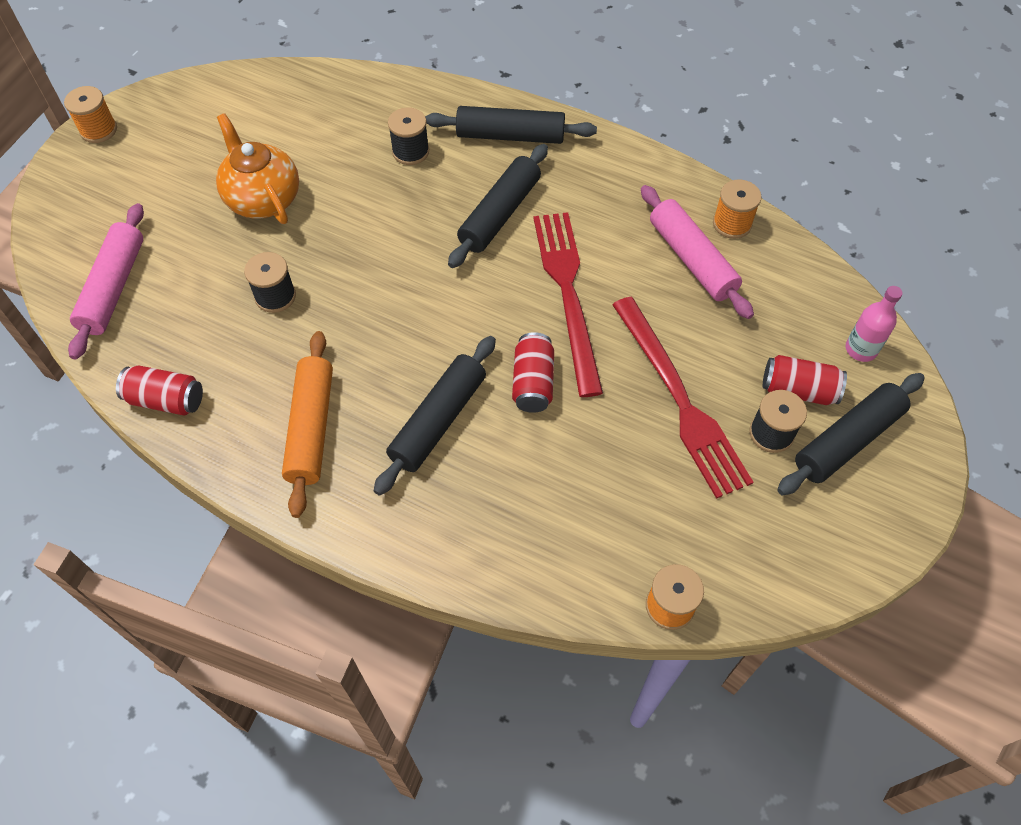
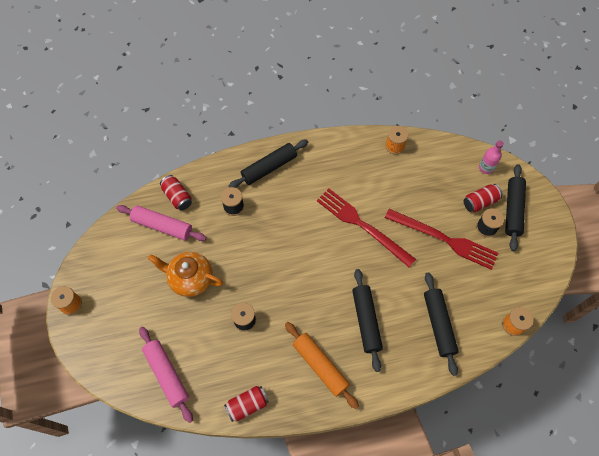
camera: 40 degrees left, 5 degrees up
black rolling pin [448,144,548,268] -> black rolling pin moved to [424,272,459,376]
red can [512,332,554,413] -> red can moved to [160,175,192,211]
pink rolling pin [641,185,754,319] -> pink rolling pin moved to [116,205,207,241]

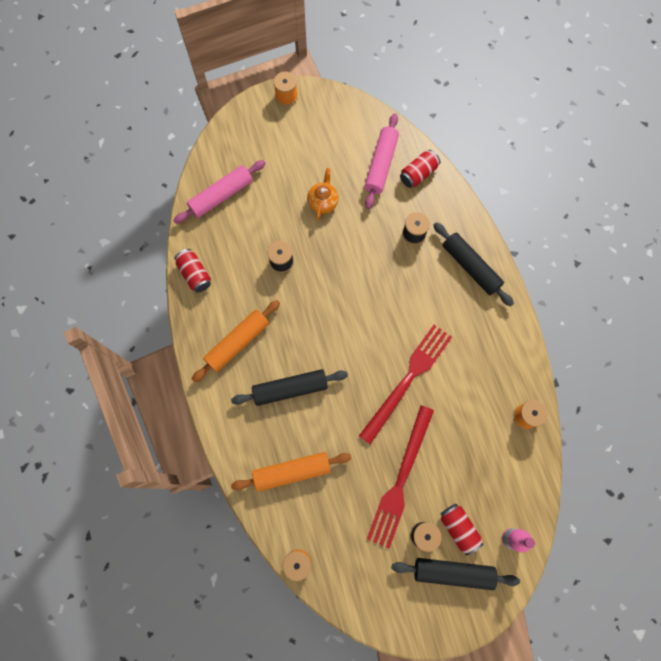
camera: 85 degrees right, 10 degrees up
orange teapot [148,252,223,297] -> orange teapot [307,168,339,220], size x0.64
black rolling pin [424,272,459,376] -> orange rolling pin [231,452,351,492]

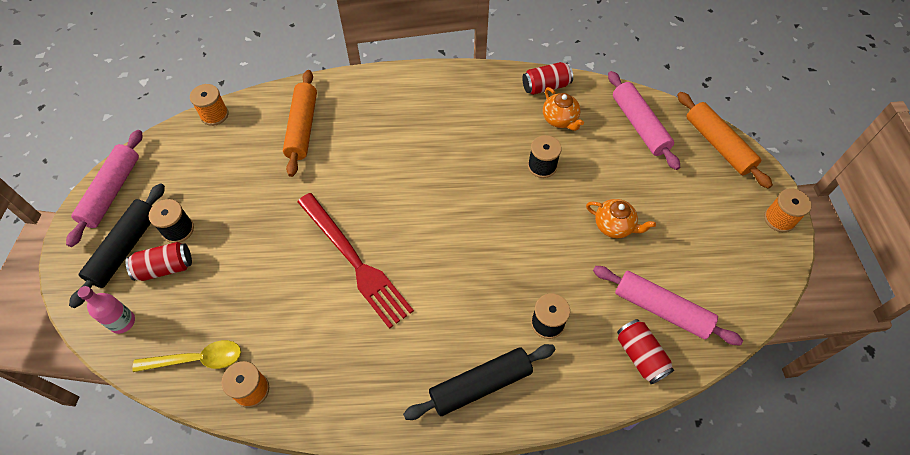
camera: 105 degrees right, 15 degrees down
orange rolling pin [191,300,280,383] -> orange rolling pin moved to [677,92,773,189]
black rolling pin [231,369,348,406] -> none
red fork [367,405,434,549] -> none
none -> pink rolling pin [66,130,142,247]
none -> yellow spoon [133,340,241,372]
none -> orange teapot [543,87,584,131]

